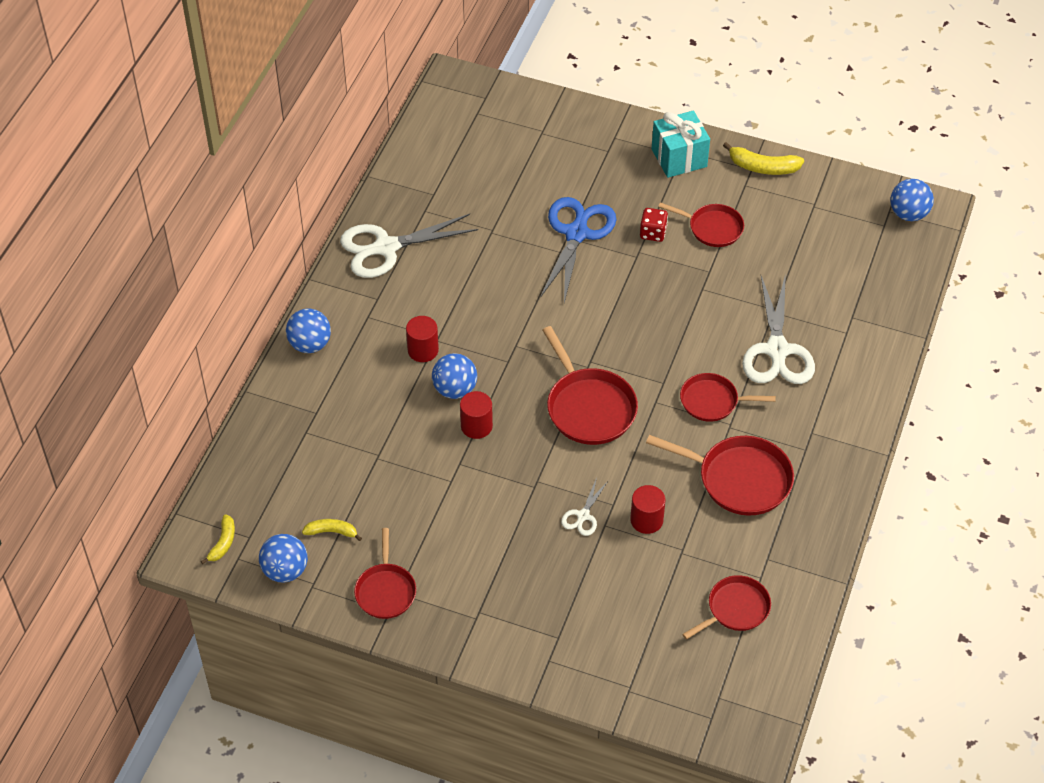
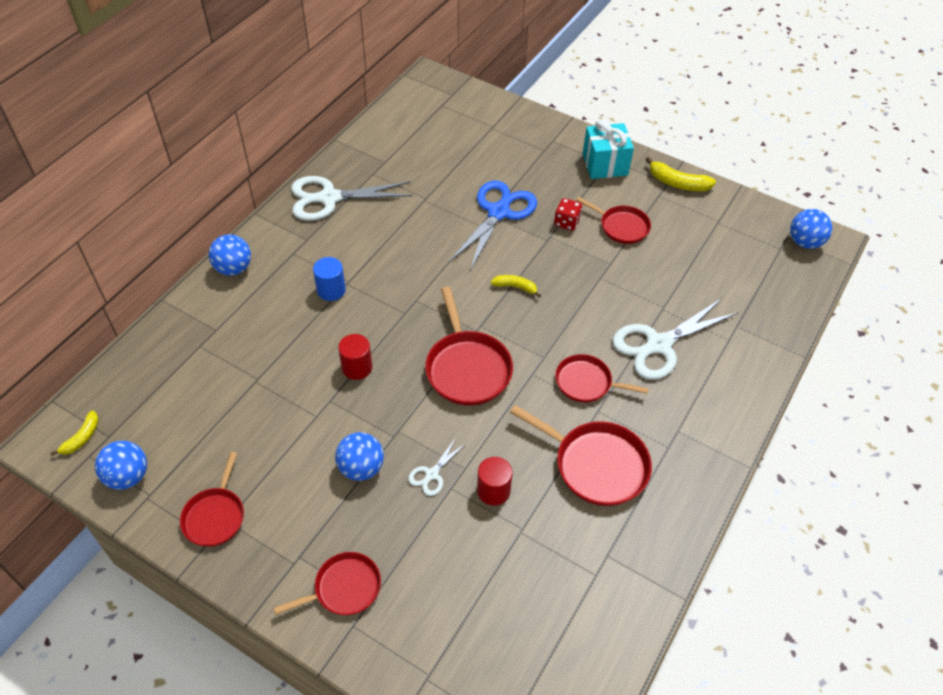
camera: 10 degrees right, 0 degrees up
yellow banana [302,519,362,541] -> yellow banana moved to [491,275,541,298]
red cylinder [406,316,439,362] -> blue cylinder [313,257,346,301]
blue ball [432,353,477,399] -> blue ball moved to [335,432,384,481]
red pan [682,575,771,640] -> red pan moved to [273,552,381,615]
white scissors [742,274,815,384] -> white scissors turned 45 degrees clockwise [612,298,738,380]

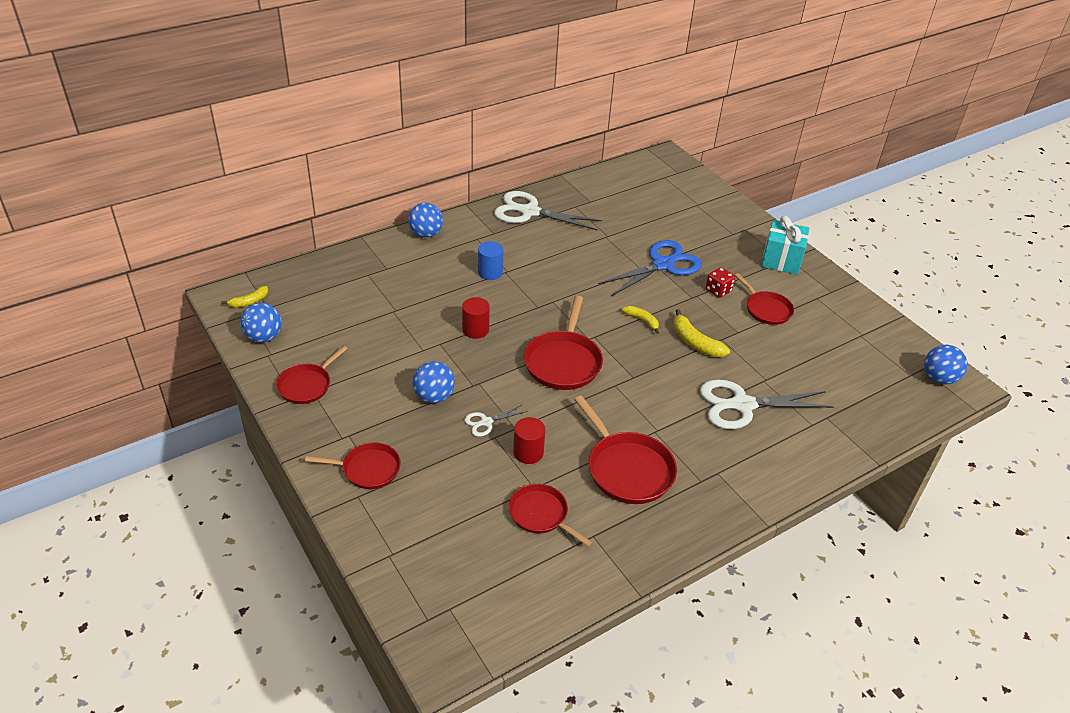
camera: 25 degrees right, 10 degrees down
red pan [555,354,648,402] -> red pan moved to [509,484,592,547]
yellow banana [645,157,716,191] -> yellow banana moved to [674,309,730,357]

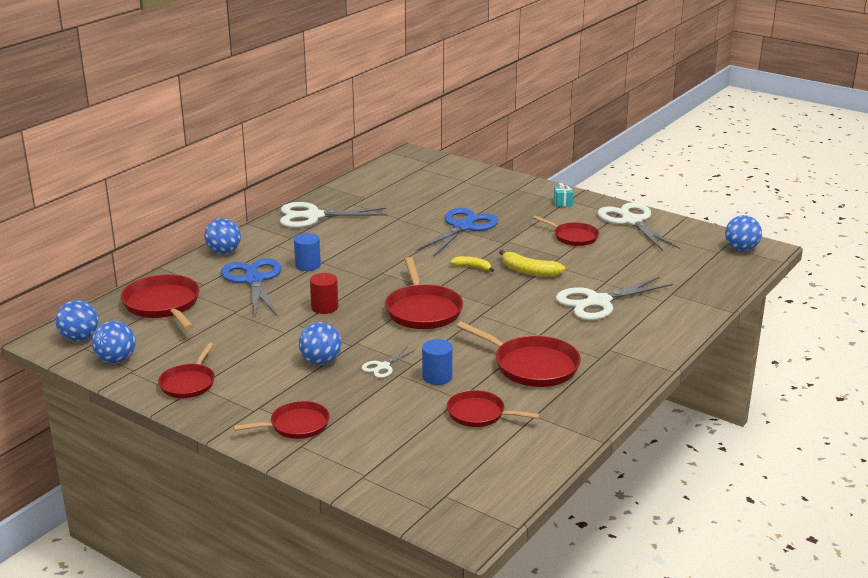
camera: 20 degrees left, 15 degrees down
yellow banana [222,286,269,308] -> blue ball [55,300,98,341]
red cylinder [513,417,545,464] -> blue cylinder [422,339,453,385]
red dice [706,267,735,298] -> none
turquoise gift [761,216,809,275] -> turquoise gift [554,183,573,207], size x0.47
none -> red pan [121,274,199,330]
none -> blue scissors [221,258,281,317]
none -> white scissors [597,202,681,251]

